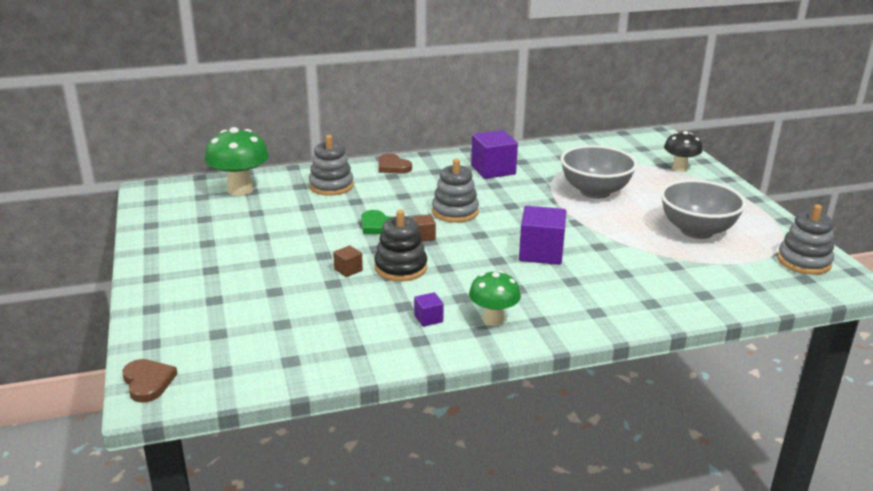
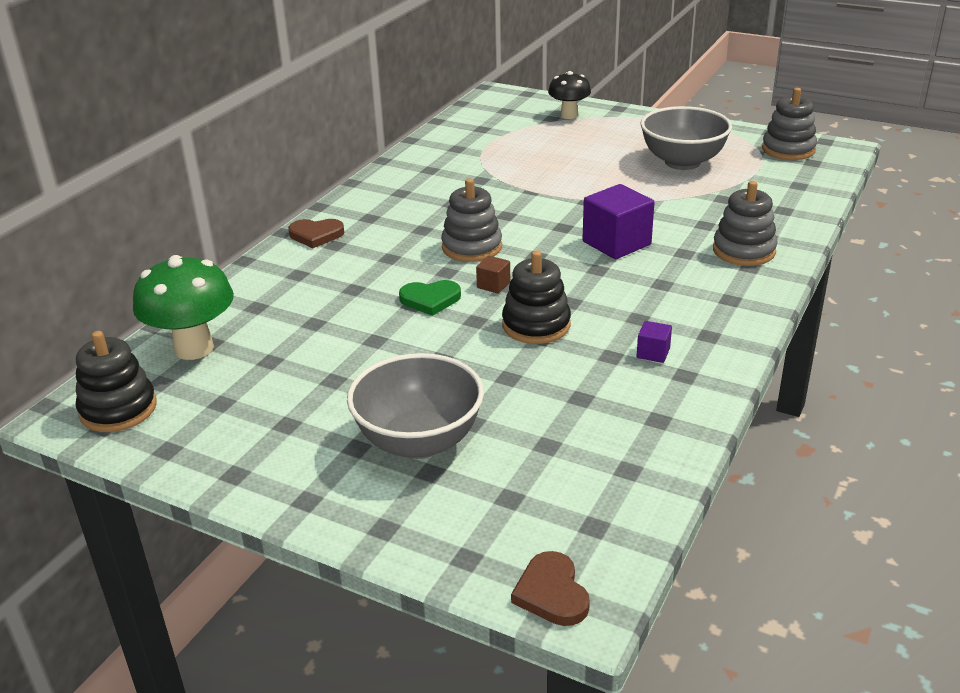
camera: 45 degrees left, 5 degrees up
brown heart [122,359,177,403] -> brown heart turned 120 degrees counterclockwise [511,551,590,626]
grey stacking toy [309,135,354,196] -> grey stacking toy moved to [713,181,778,266]
brown cube [333,245,363,277] -> none
green mushroom [469,271,521,326] -> none
purple cube [471,130,518,179] -> none
grey bowl [560,145,637,199] -> grey bowl moved to [347,353,484,459]
none -> black stacking toy [76,331,157,432]

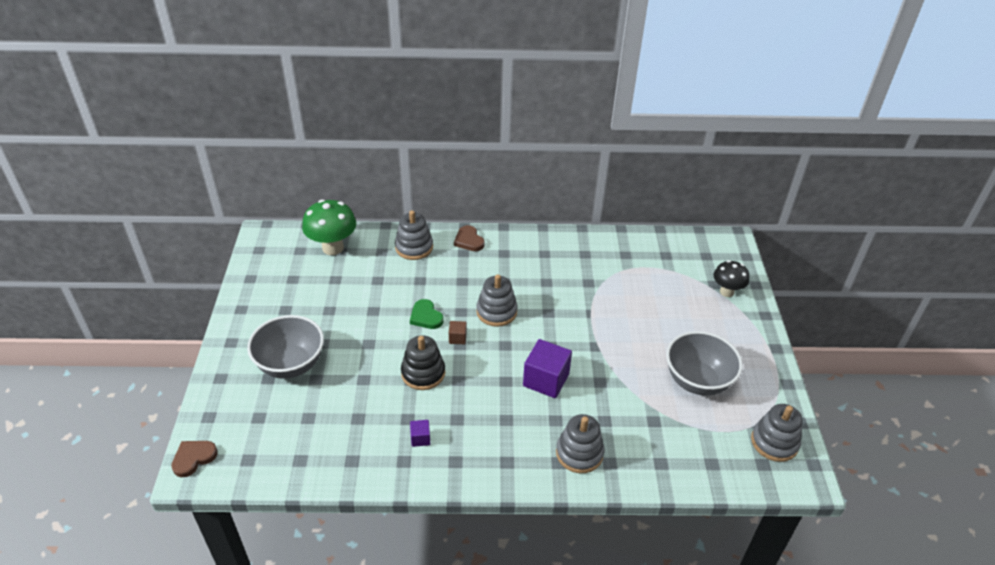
camera: 60 degrees right, 10 degrees up
black stacking toy [76,331,157,432] -> none
none -> grey stacking toy [395,211,433,260]

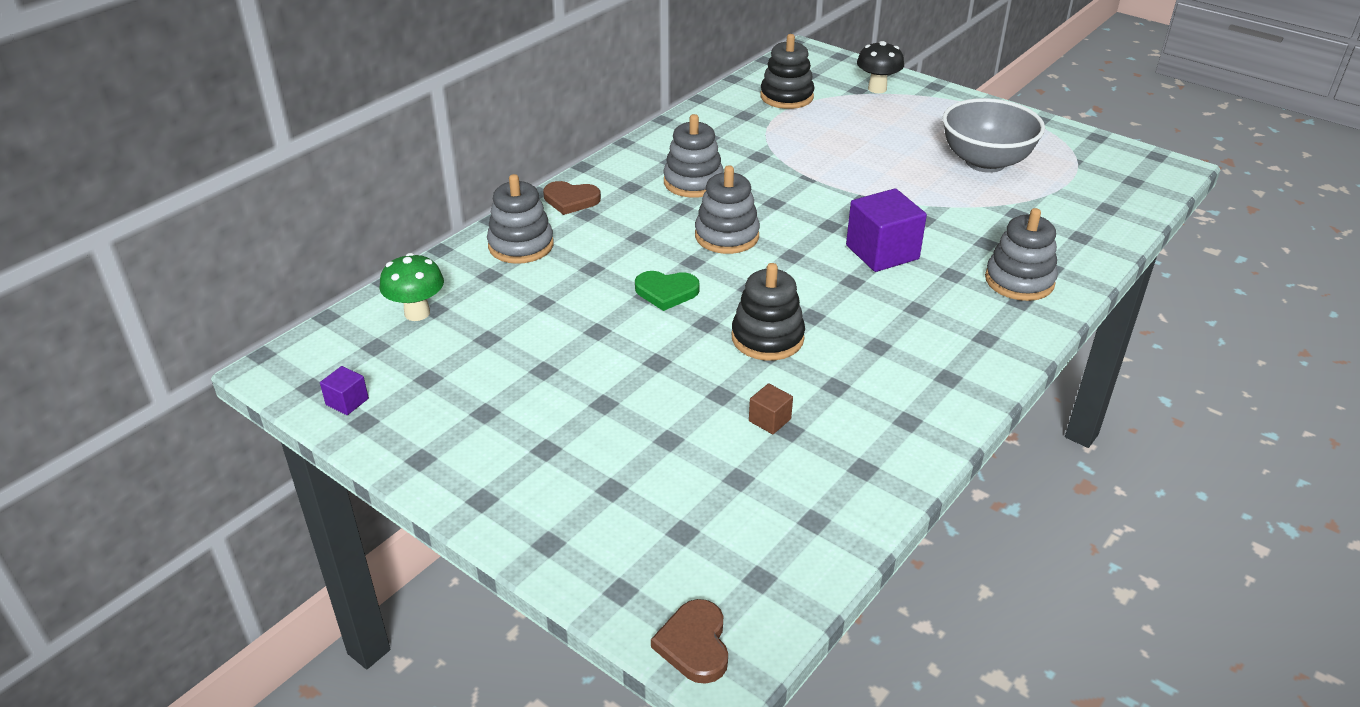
camera: 50 degrees left, 5 degrees down
grey bowl [247,315,324,379] -> none
green mushroom [302,199,356,255] -> green mushroom [380,253,444,321], size x0.64
purple cube [410,420,430,447] -> purple cube moved to [320,366,369,415]
brown cube [449,321,467,344] -> brown cube moved to [749,383,793,434]
grey stacking toy [751,404,802,462] -> grey stacking toy moved to [663,114,724,198]
none -> black stacking toy [760,34,814,109]

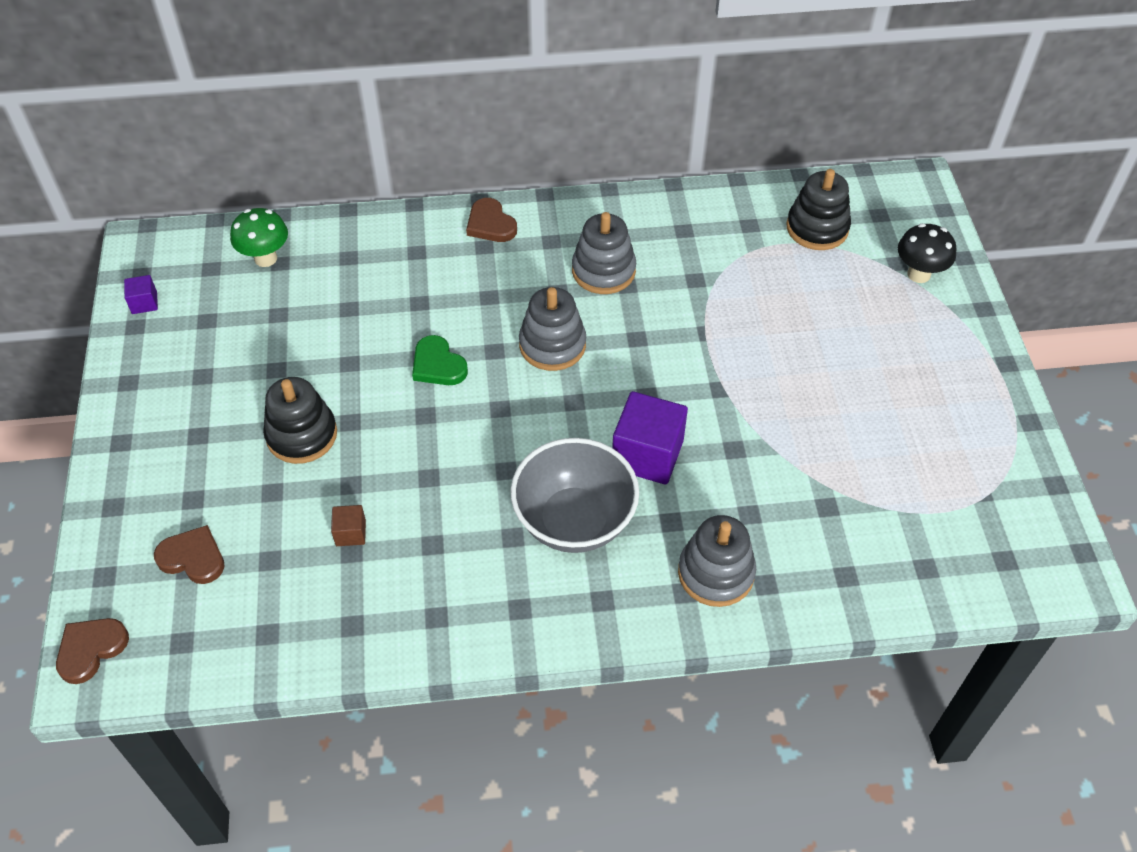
camera: 45 degrees right, 15 degrees up
grey stacking toy [487,174,554,264] -> none
black stacking toy [731,263,805,361] -> black stacking toy moved to [263,377,337,464]
grey bowl [942,98,1045,173] -> grey bowl moved to [510,438,639,553]
none -> brown heart [154,525,225,584]

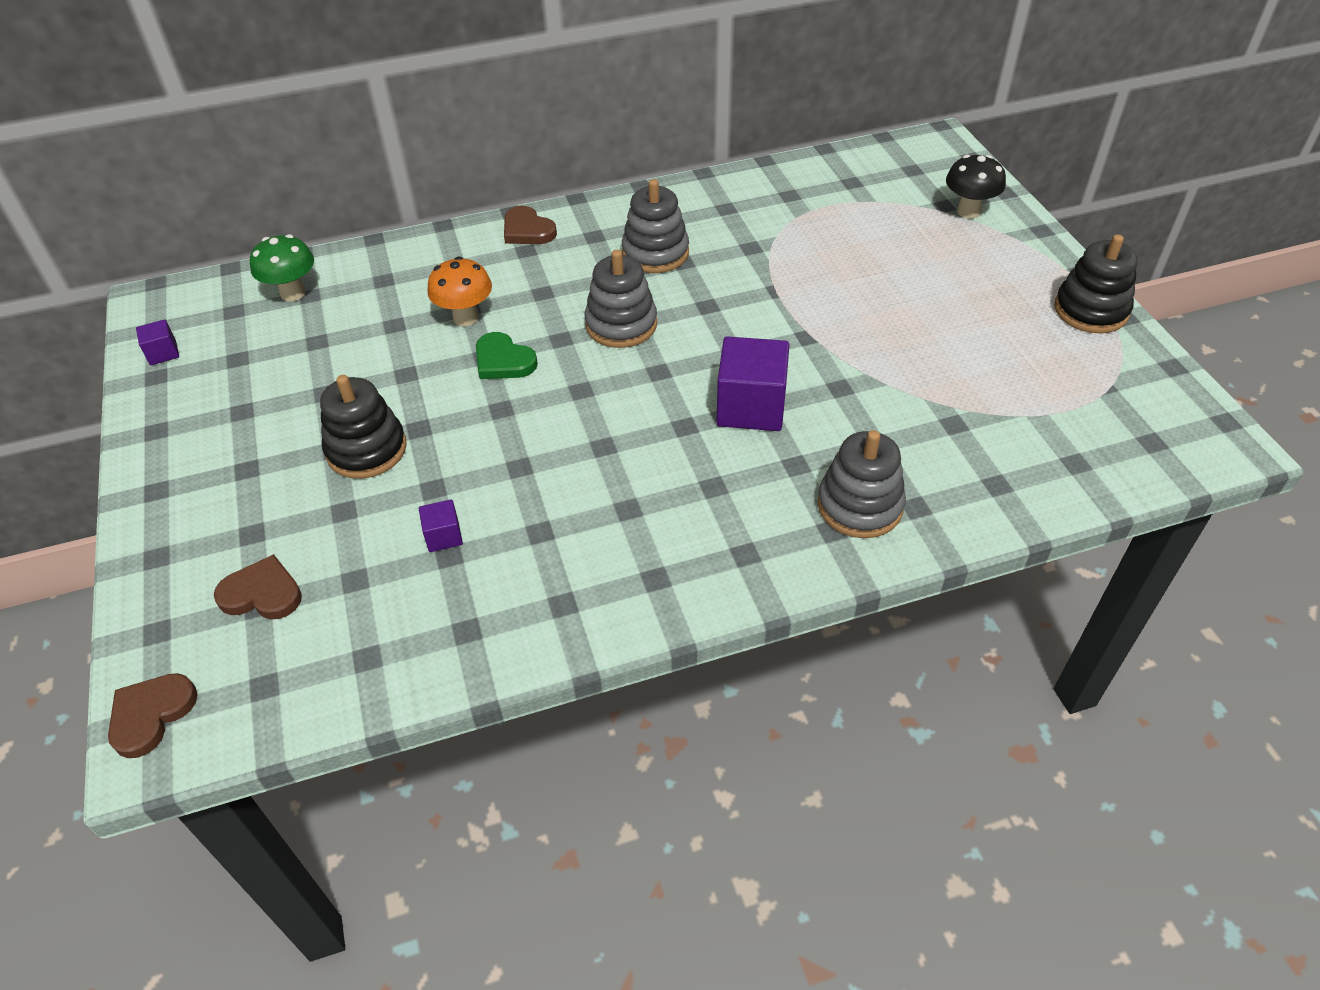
camera: 10 degrees left, 5 degrees down
brown cube [331,505,366,546] -> purple cube [419,499,463,552]
grey bowl [510,438,639,553] -> none
black stacking toy [786,169,851,250] -> black stacking toy moved to [1054,234,1138,333]
none -> orange mushroom [427,256,492,326]

